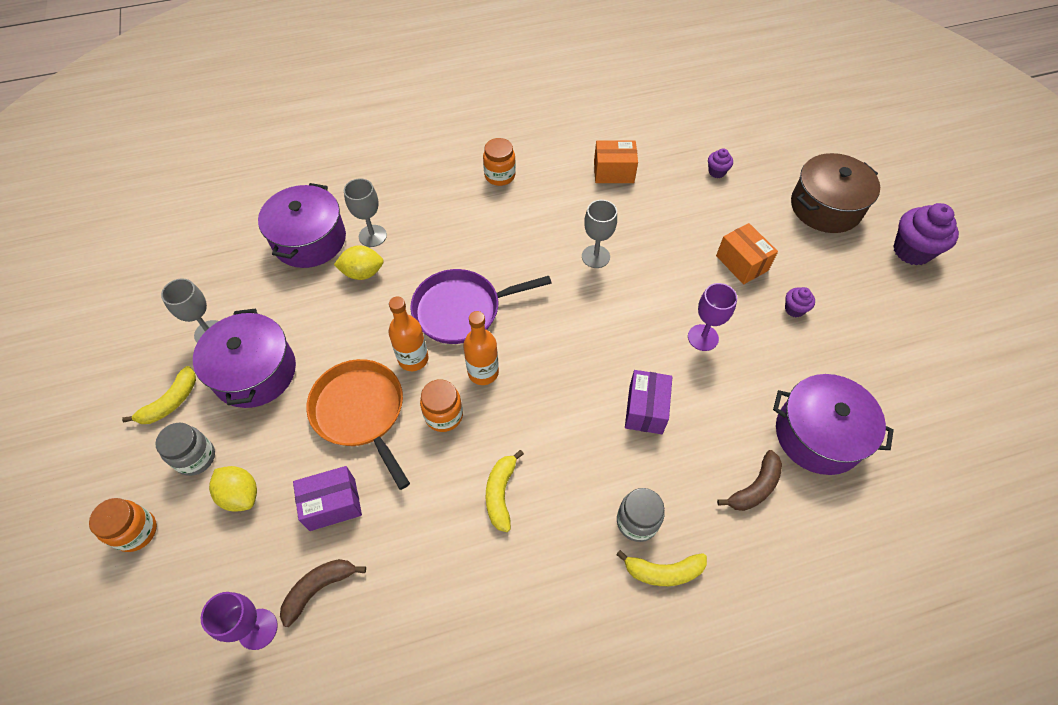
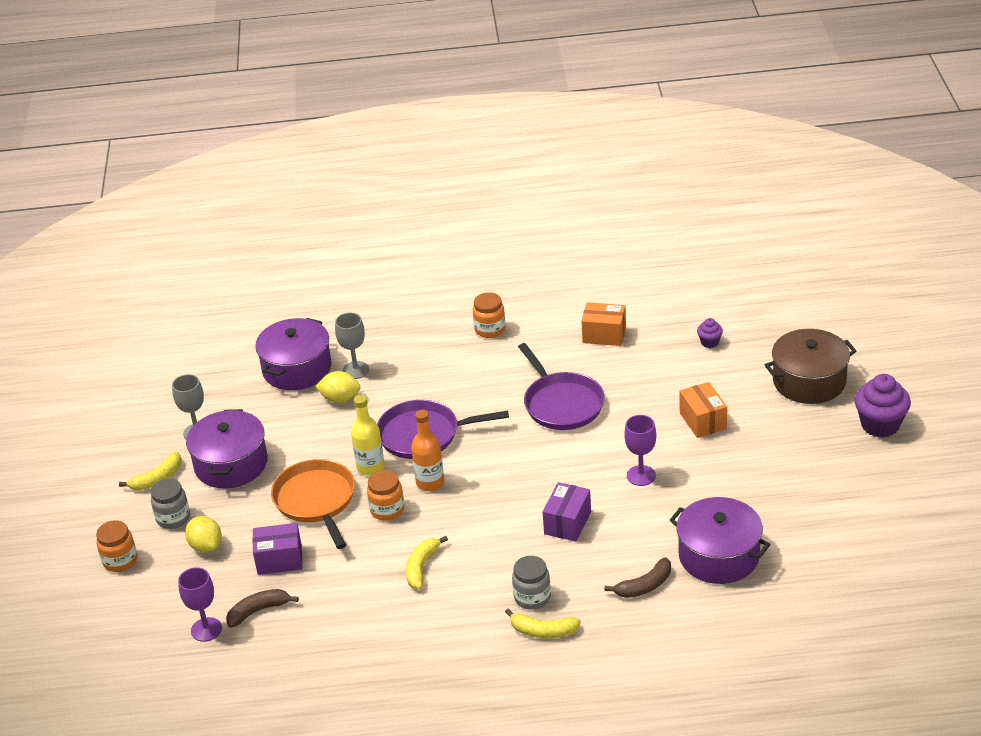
camera: 15 degrees right, 20 degrees down
orange bottle [388,296,429,371] -> yellow bottle [351,395,385,476]
grey goblet [582,200,617,268] -> purple pan [518,343,605,430]
purple cupcake [785,287,815,317] -> none

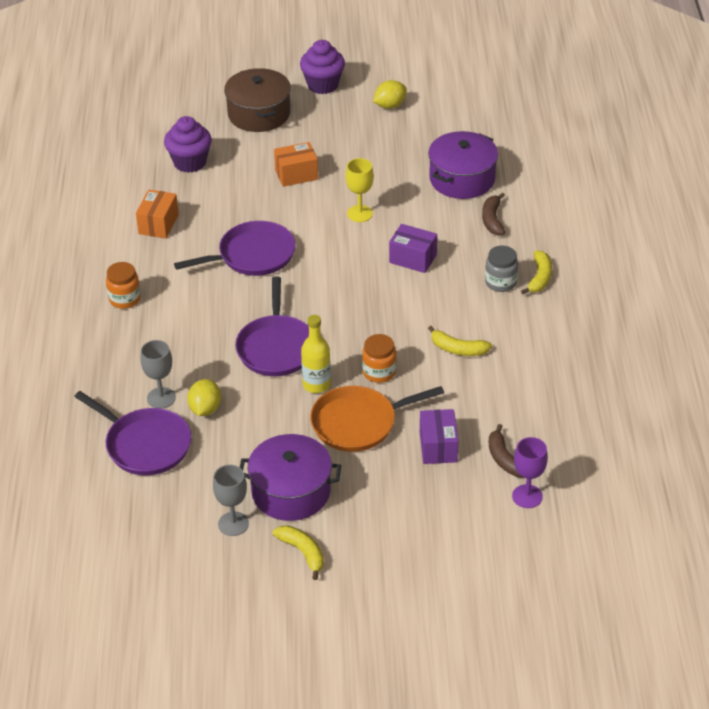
camera: 90 degrees left, 5 degrees up
orange jar [96,520,137,572] -> none
grey jar [151,478,190,529] -> none
yellow lemon [185,516,222,553] -> yellow lemon moved to [373,80,407,109]
purple pot [255,318,331,390] -> purple pan [74,391,192,475]
orange bottle [411,410,444,491] -> none
brown banana [605,557,671,598] -> brown banana turned 150 degrees counterclockwise [482,193,505,236]
purple goblet [624,415,656,486] -> yellow goblet [346,158,374,222]
purple cupcake [697,318,723,348] -> purple cupcake [164,116,212,173], size x2.01

